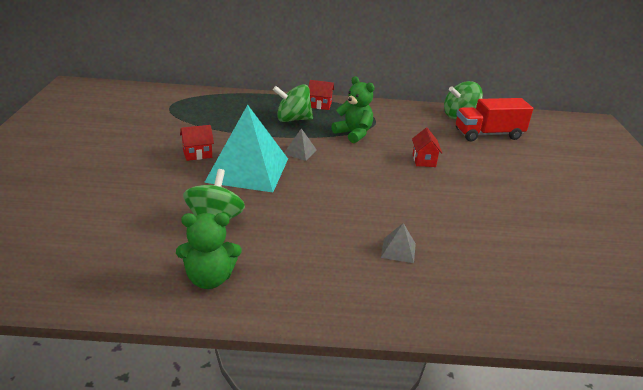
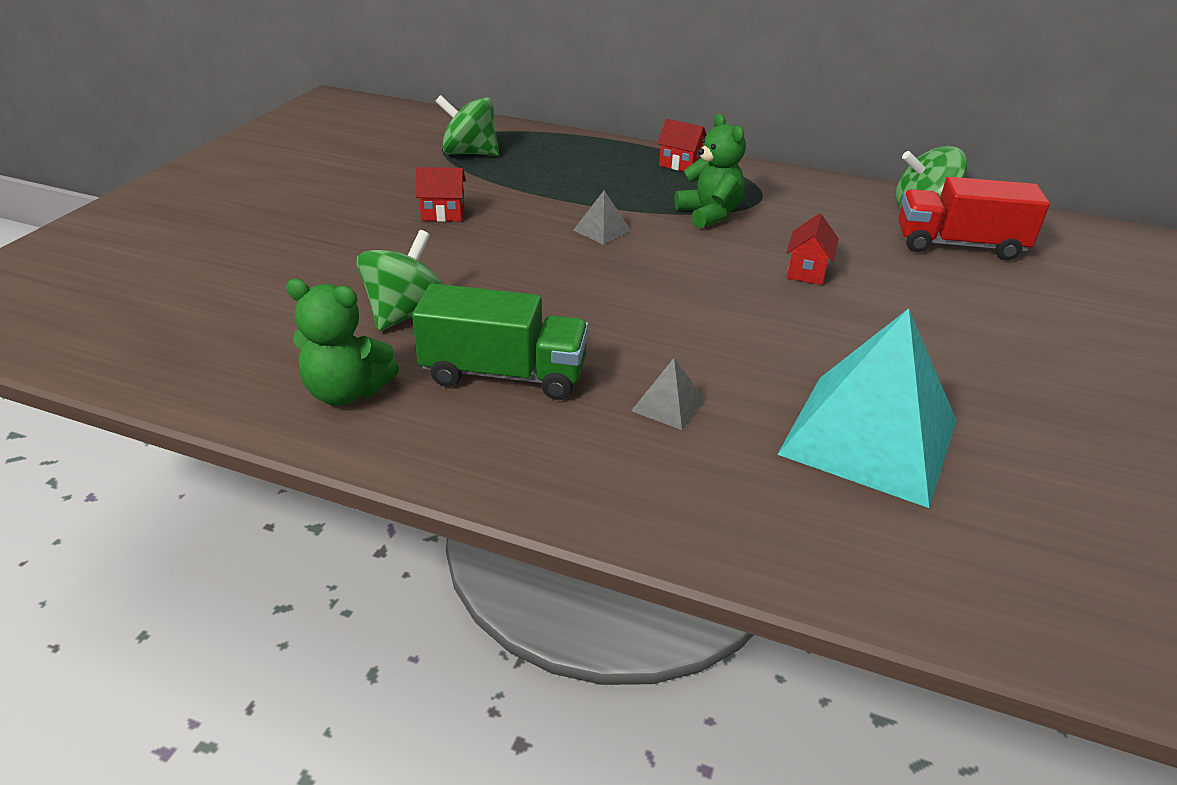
camera: 20 degrees right, 5 degrees up
turquoise pyramid [204,105,288,192] -> turquoise pyramid moved to [777,308,957,508]
green spinning top [273,84,313,122] -> green spinning top moved to [435,95,499,156]
none -> green truck [412,283,589,400]

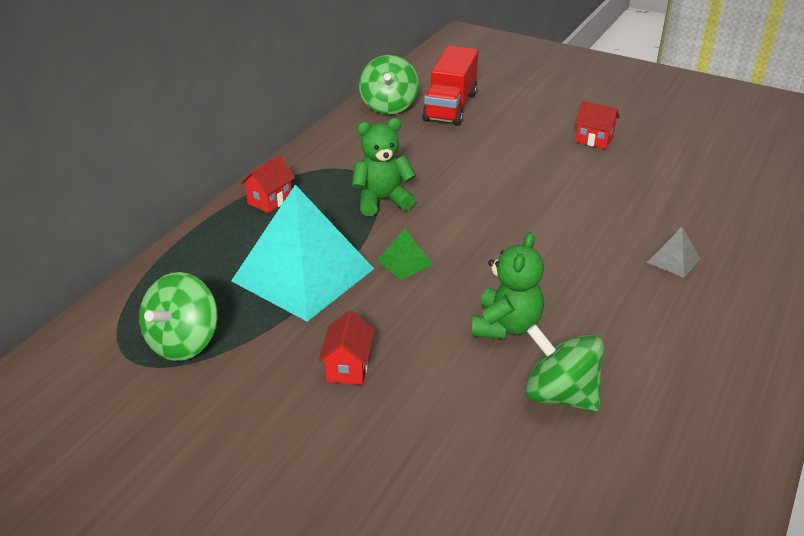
camera: 80 degrees left, 0 degrees up
green teddy bear [286,279,399,405] -> green teddy bear moved to [471,232,544,339]
green truck [412,283,589,400] -> none
grey pyramid [573,191,631,245] -> green pyramid [377,229,433,280]
turquoise pyramid [777,308,957,508] -> turquoise pyramid moved to [231,185,374,322]
red house [786,214,839,285] -> red house moved to [575,101,620,149]

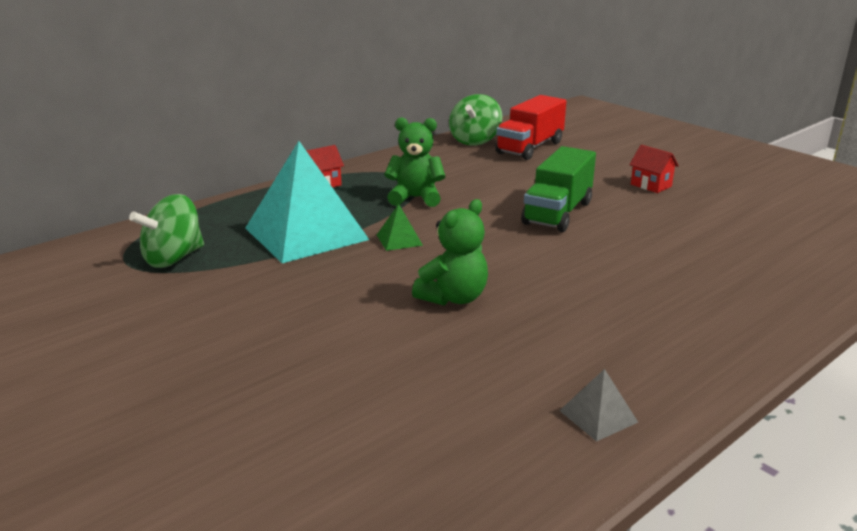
camera: 20 degrees right, 10 degrees down
red house [319,310,375,385] -> none
green spinning top [525,324,604,412] -> none
grey pyramid [647,227,701,278] -> grey pyramid moved to [559,369,638,442]
none -> green truck [521,146,596,232]

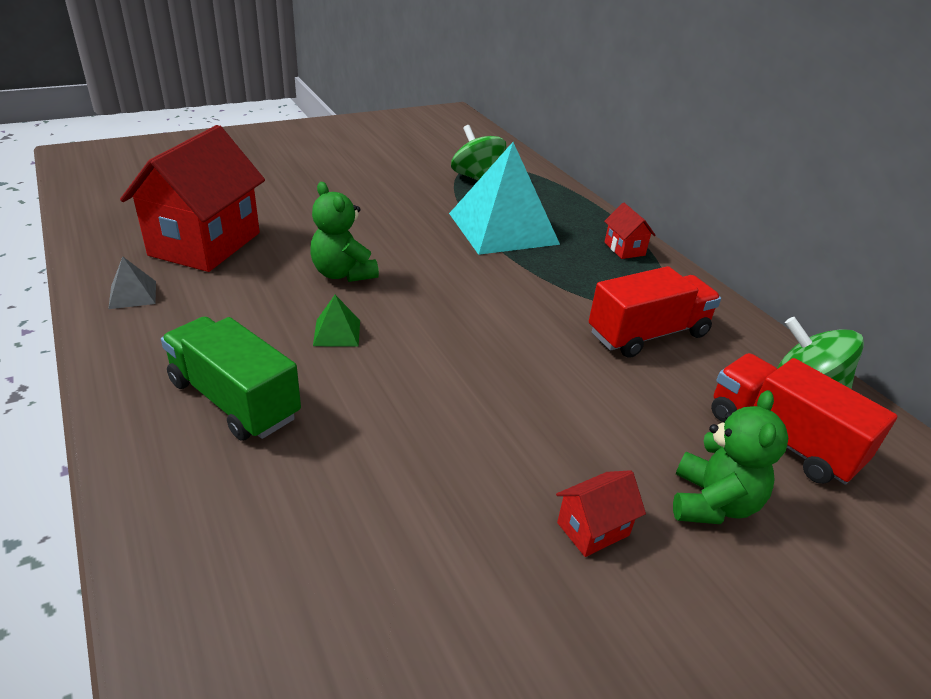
camera: 100 degrees right, 10 degrees up
green pyramid [377,204,423,251] -> green pyramid moved to [313,295,360,347]
green teddy bear [384,117,445,207] -> green teddy bear moved to [673,390,788,524]
green truck [521,146,596,232] -> green truck moved to [161,316,301,441]
none -> red house [120,125,265,272]
none -> red truck [589,266,721,358]

